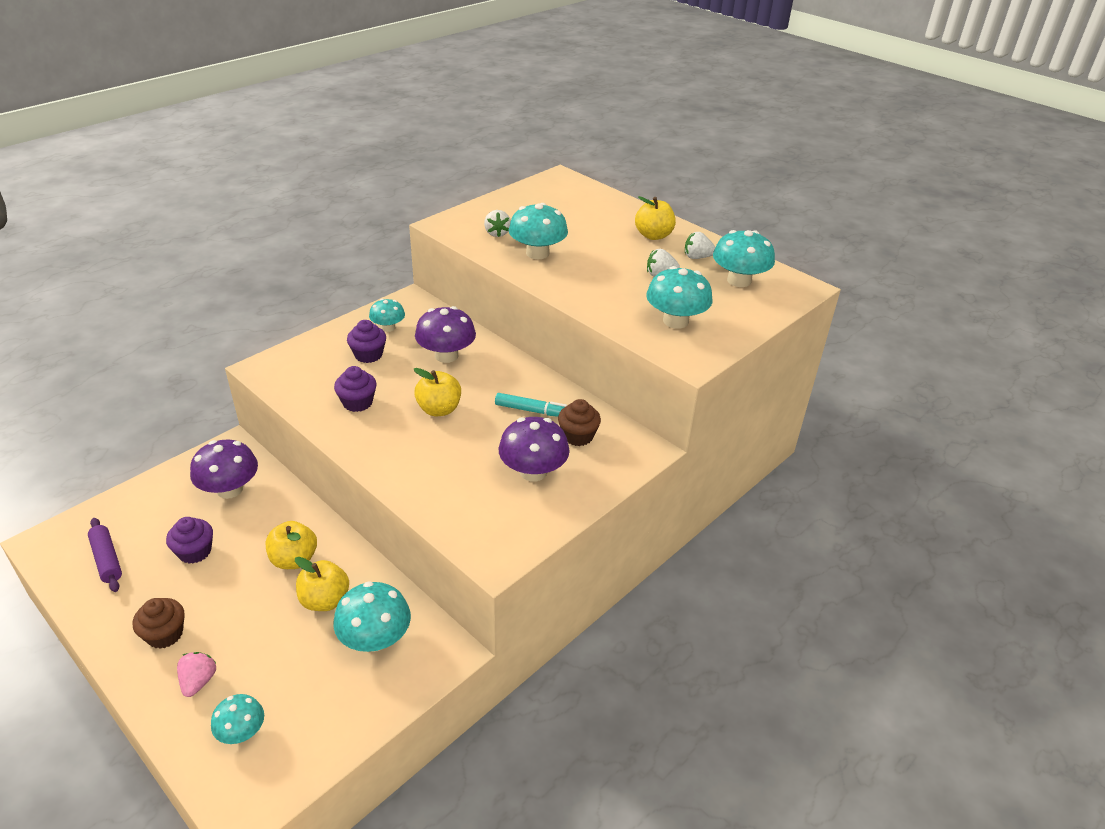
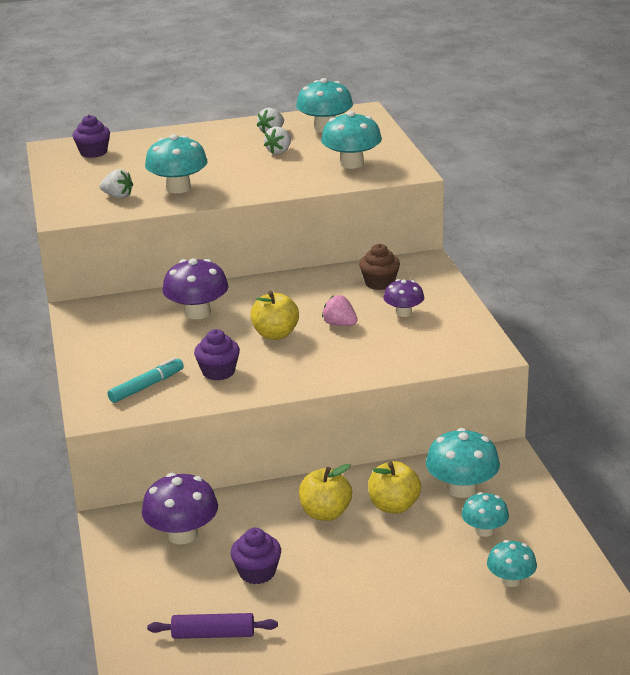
camera: 55 degrees left, 10 degrees down
brown cupcake [133,598,185,649] -> none
pink strawberry [177,652,217,697] -> pink strawberry moved to [322,295,358,326]
purple cupcake [347,320,386,363] -> purple cupcake moved to [73,115,110,158]
turquoise mushroom [369,299,405,332] -> turquoise mushroom moved to [462,492,509,537]
turquoise marker [495,393,567,417] -> turquoise marker moved to [107,357,184,403]
purple mushroom [498,417,570,482] -> purple mushroom [384,279,424,317], size x0.61
yellow apple [635,196,676,240] -> none

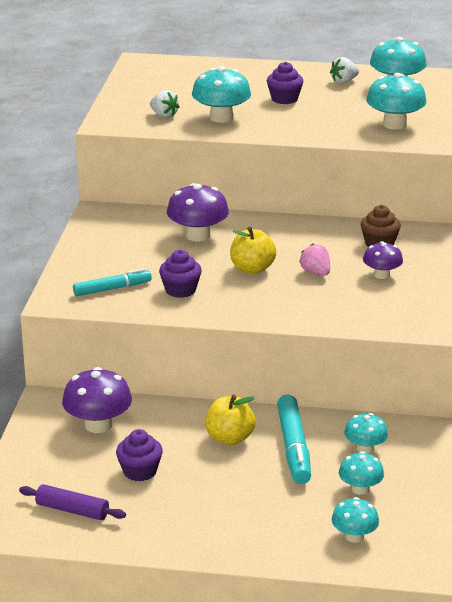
camera: 20 degrees right, 0 degrees up
purple cupcake [73,115,110,158] -> purple cupcake moved to [267,62,303,104]
white strawberry [264,127,291,154] -> none
yellow apple [368,461,421,514] -> turquoise marker [277,395,311,484]
turquoise mushroom [426,428,500,498] -> turquoise mushroom [344,413,388,454], size x0.61

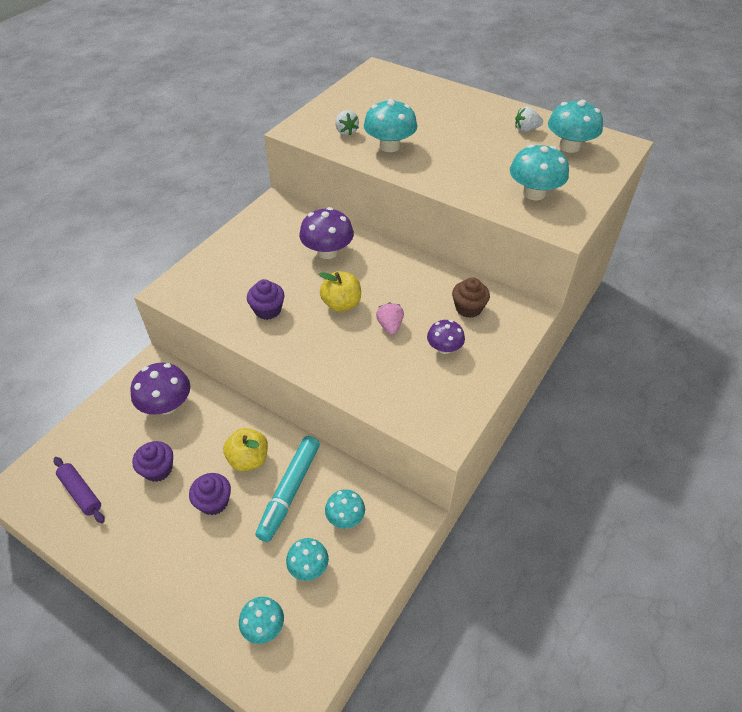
camera: 25 degrees right, 20 degrees up
turquoise marker [73,268,152,296] -> none
purple cupcake [267,62,303,104] -> purple cupcake moved to [189,473,231,515]

